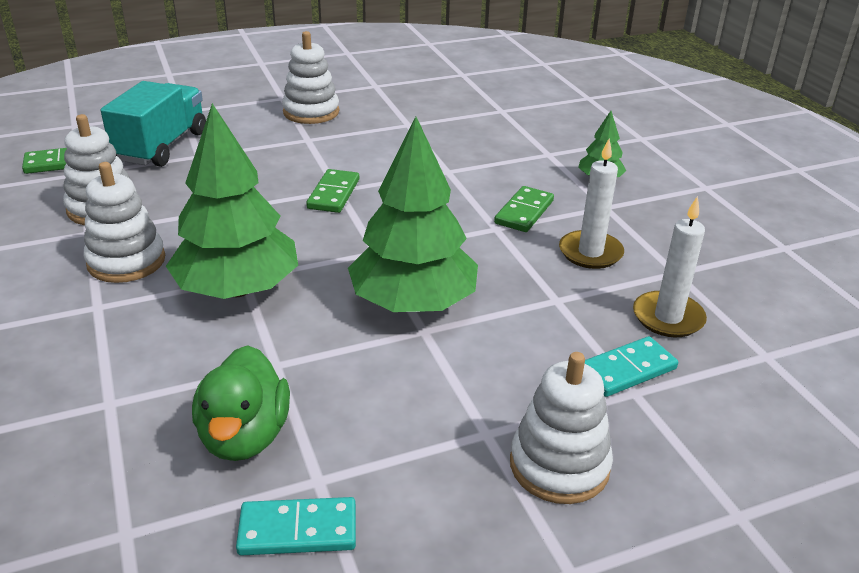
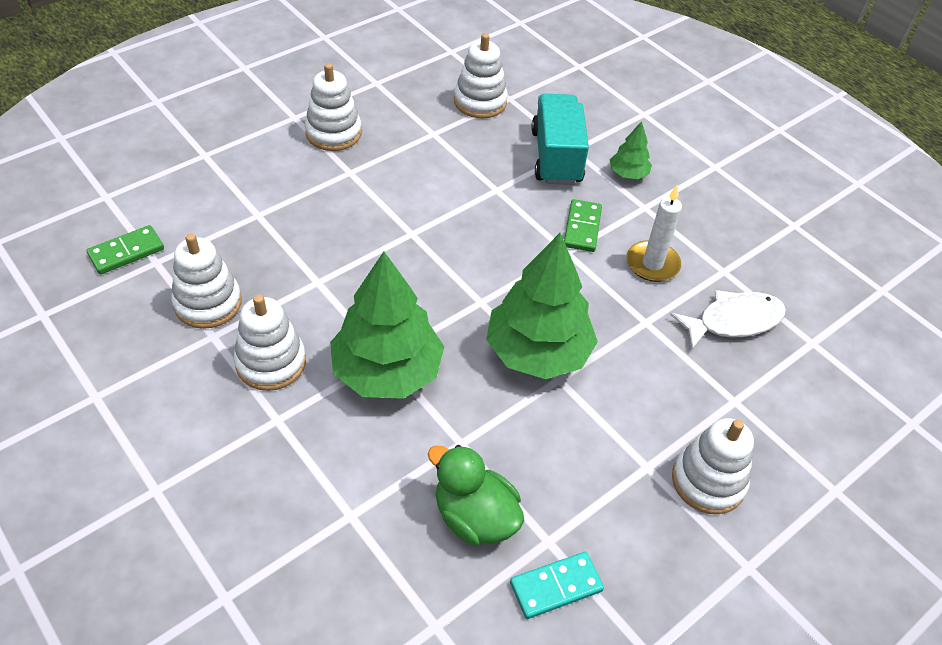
camera: 20 degrees left, 15 degrees up
turquoise truck [101,81,206,167] -> turquoise truck moved to [531,94,589,185]
green duck [192,345,290,461] -> green duck turned 150 degrees clockwise [428,445,524,546]
green domino [306,169,359,213] -> none
turquoise domino [585,336,678,397] -> none
white candle [633,196,707,337] -> white fish [670,290,786,349]
none -> white stacking toy [454,33,508,118]

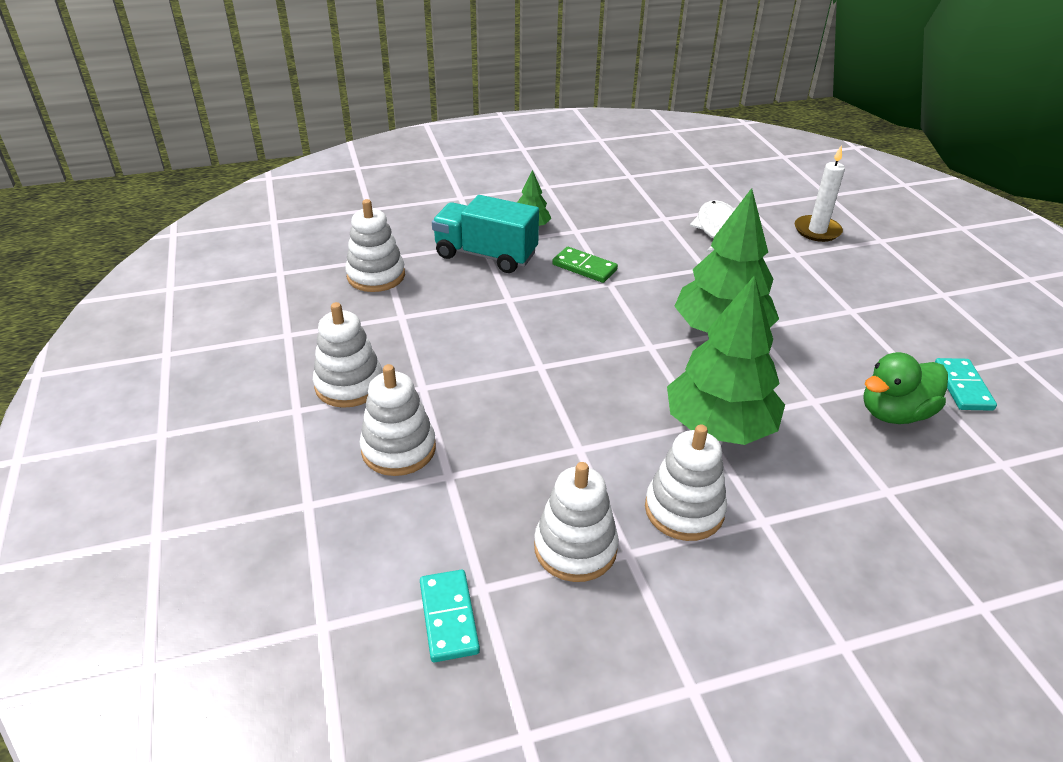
camera: 65 degrees left, 10 degrees down
green domino [87,225,164,274] -> turquoise domino [420,569,480,662]
white candle [627,185,682,282] -> white candle moved to [795,145,845,242]
white stacking toy [672,418,754,514] -> white stacking toy moved to [360,364,436,476]

